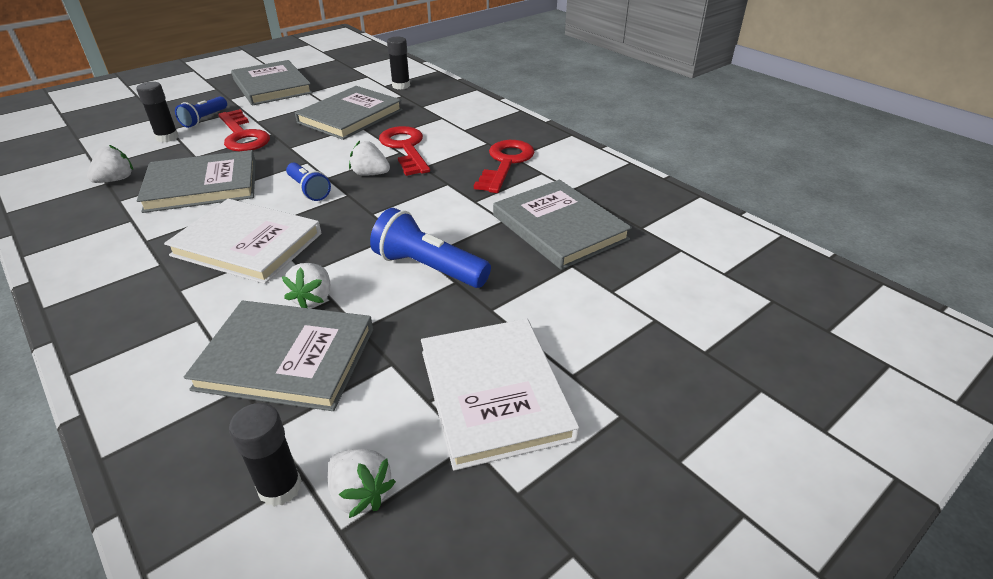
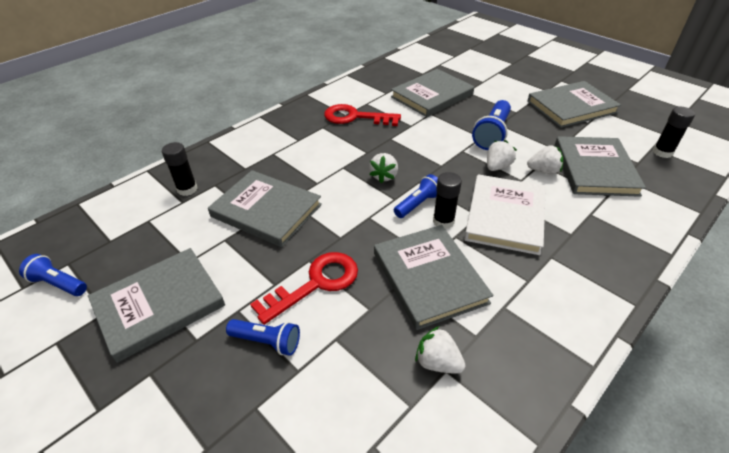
camera: 95 degrees left, 5 degrees up
black glue stick [136,82,179,143] -> black glue stick moved to [433,172,462,229]
white strawberry [328,449,396,518] -> white strawberry moved to [487,140,517,171]
red key [379,126,430,176] -> none
white book [421,319,580,471] -> grey book [527,81,621,128]
none -> blue flashlight [19,254,87,296]

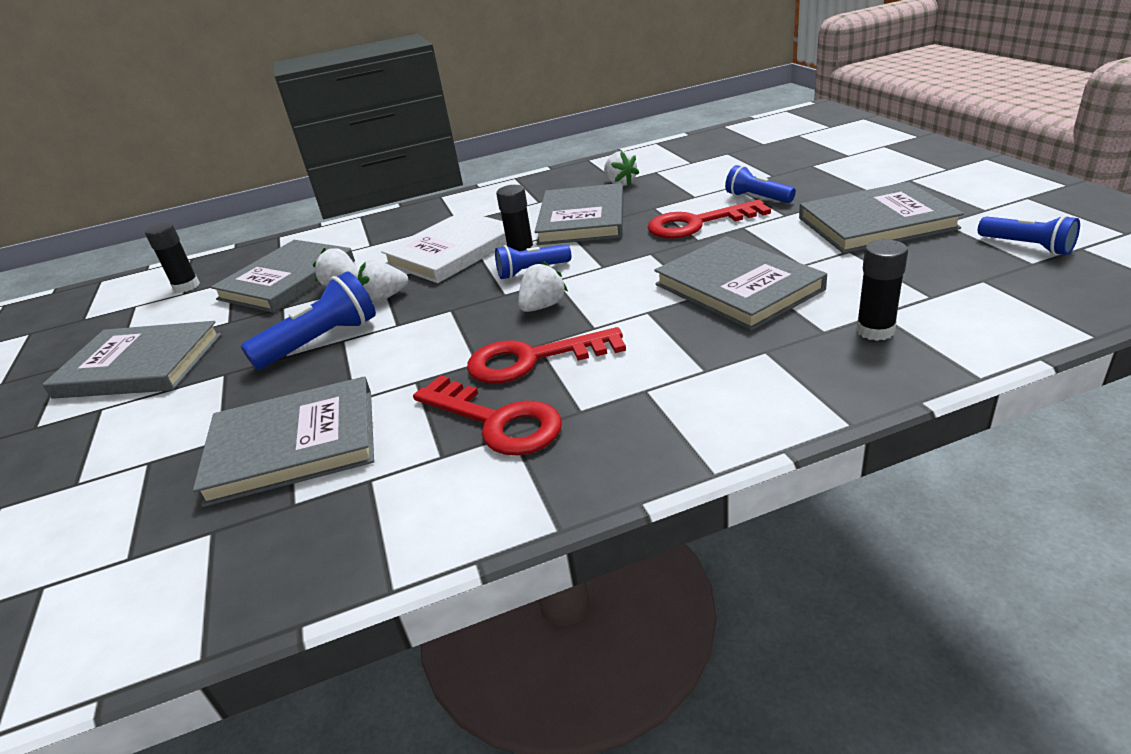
camera: 150 degrees left, 10 degrees down
none -> red key [467,327,626,384]

